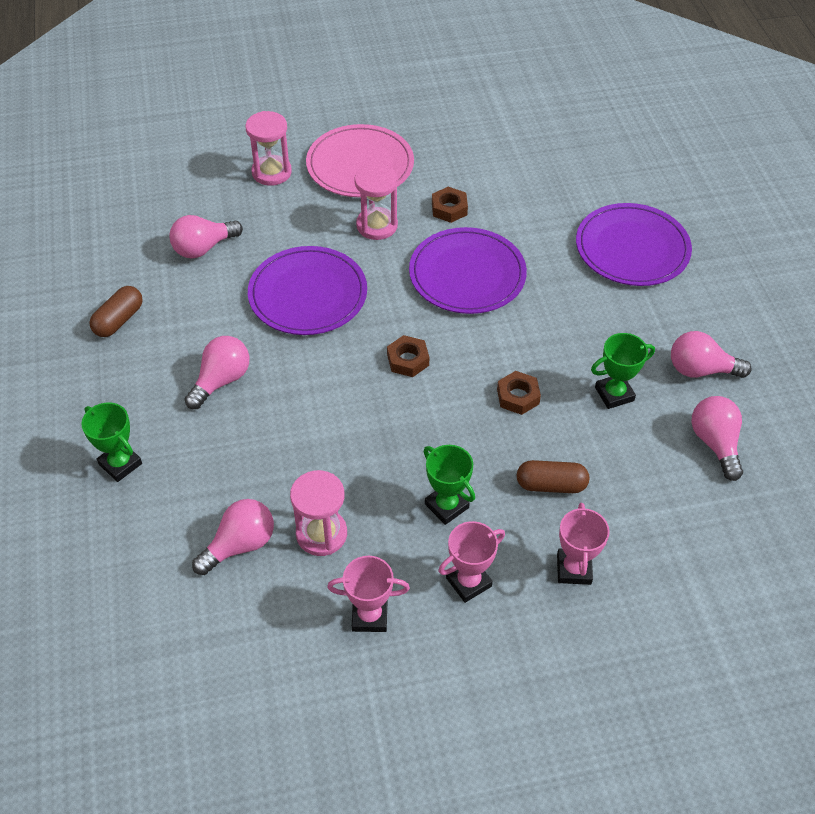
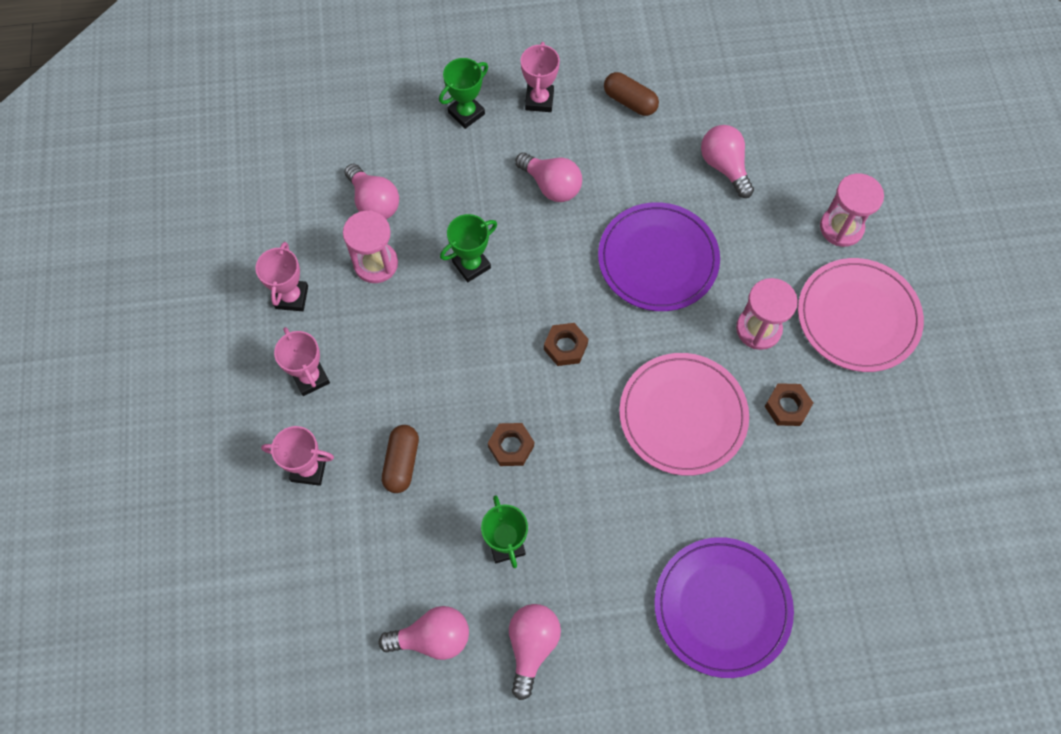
camera: 95 degrees right, 15 degrees up
purple plate [409,227,527,314] -> pink plate [619,353,749,476]
green trophy [424,445,475,525] -> green trophy moved to [440,214,497,282]
none -> pink trophy [521,42,560,112]

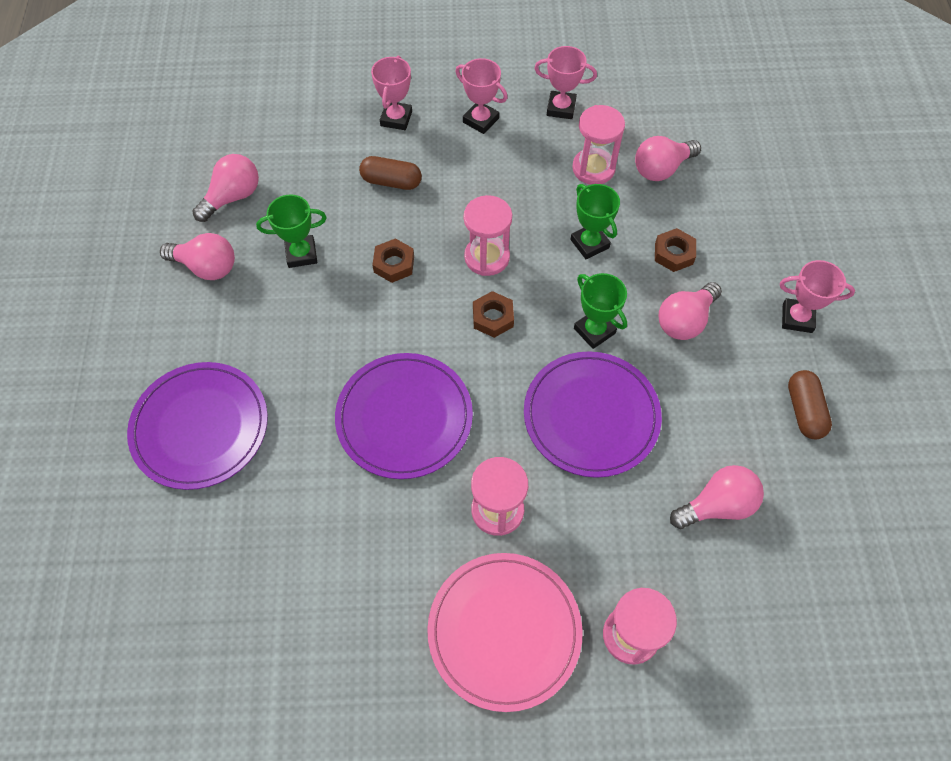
camera: 95 degrees right, 5 degrees down
pink trophy [274,327,330,396] -> pink trophy turned 60 degrees clockwise [455,58,508,134]
pink light bulb [379,606,469,660] -> pink light bulb turned 135 degrees counterclockwise [193,154,259,222]
green trophy [439,58,488,129] -> green trophy moved to [574,273,627,349]
brown capsule [604,72,659,116] -> brown capsule turned 45 degrees counterclockwise [788,370,832,439]
pink plate [619,353,749,476] -> purple plate [335,353,473,479]
brown nut [765,383,813,426] -> brown nut moved to [655,228,696,272]
none -> pink hourglass [464,195,512,276]

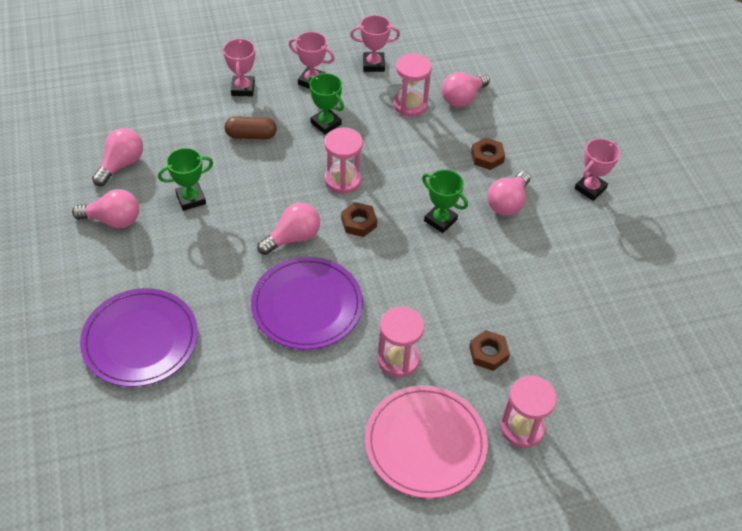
camera: 15 degrees left, 10 degrees down
brown nut [372,238,414,283] -> brown nut moved to [469,330,510,371]
purple plate [524,351,662,478] -> none
green trophy [570,184,620,259] -> green trophy moved to [308,73,344,134]
pink light bulb [670,465,764,529] -> pink light bulb moved to [257,202,320,255]
pink trophy [780,260,855,333] -> pink trophy turned 45 degrees counterclockwise [575,138,620,201]
brown capsule [788,370,832,439] -> none

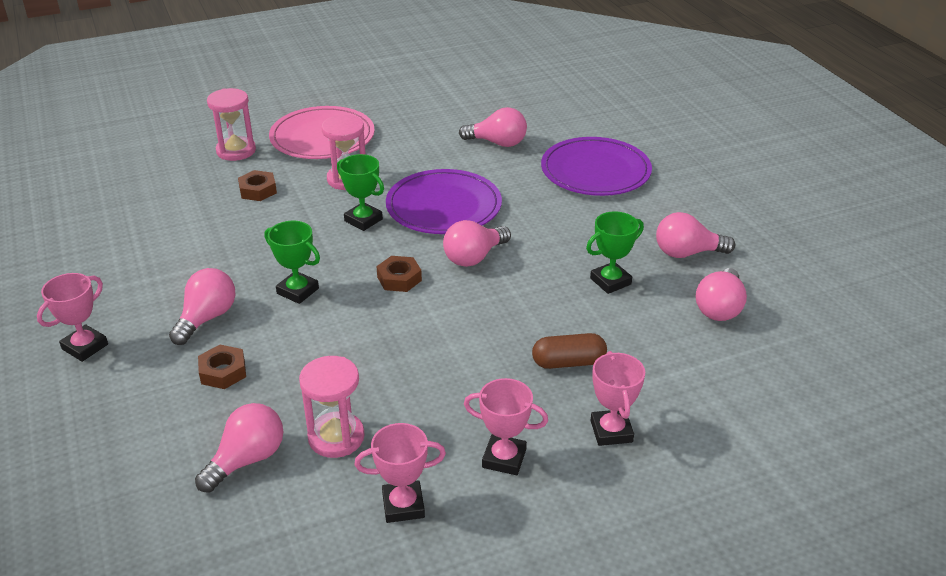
camera: 175 degrees right, 15 degrees down
green trophy [308,73,344,134] -> green trophy moved to [337,154,384,231]
pink hourglass [324,127,363,194] -> none
none -> pink light bulb [459,107,527,147]

